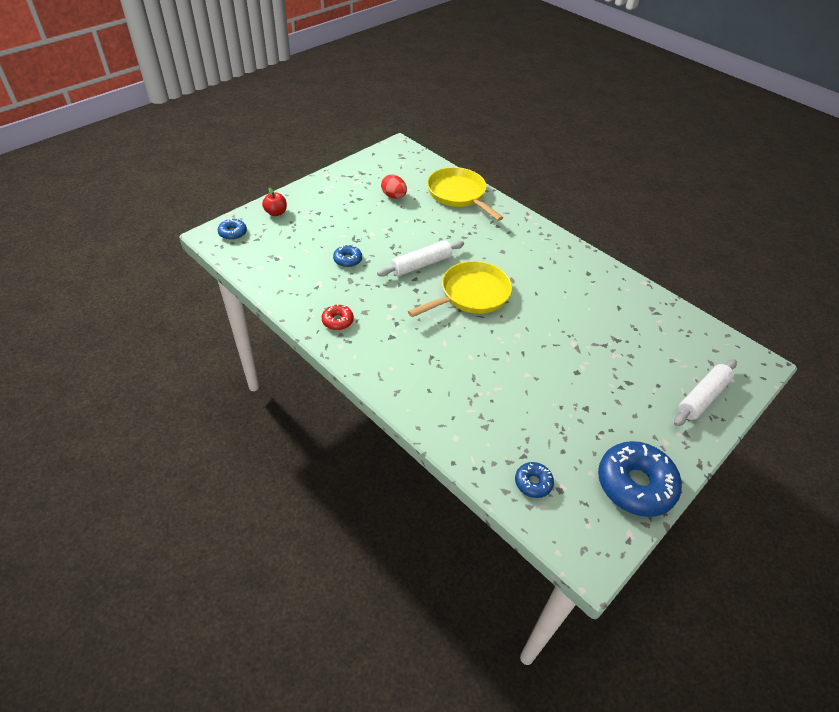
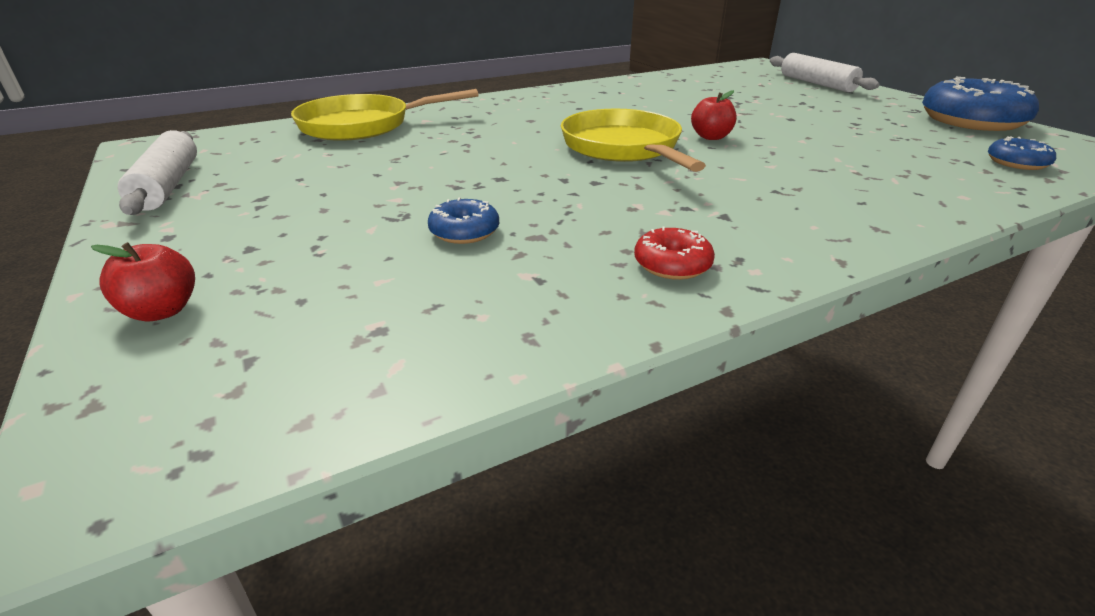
camera: 70 degrees left, 15 degrees down
blue donut [218,219,247,240] -> none
white rolling pin [377,240,464,277] -> white rolling pin moved to [118,130,197,215]
red egg [381,174,407,199] -> none
none -> red apple [691,90,737,140]

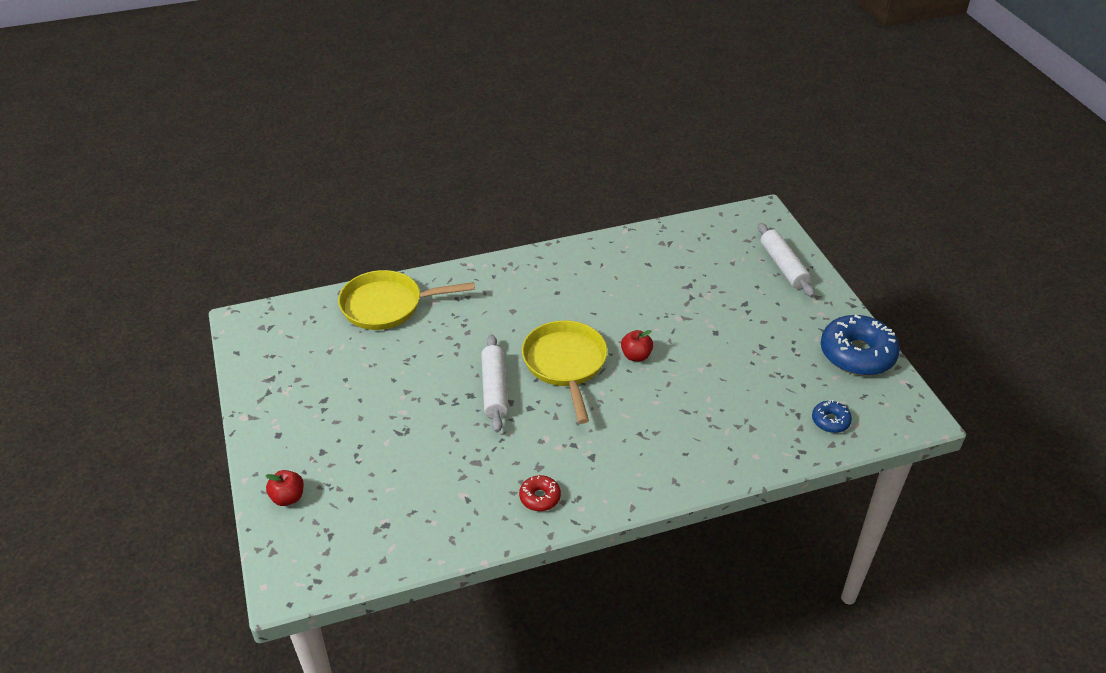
camera: 10 degrees right, 10 degrees up
white rolling pin [118,130,197,215] -> white rolling pin moved to [481,334,508,433]
blue donut [428,197,499,244] -> none

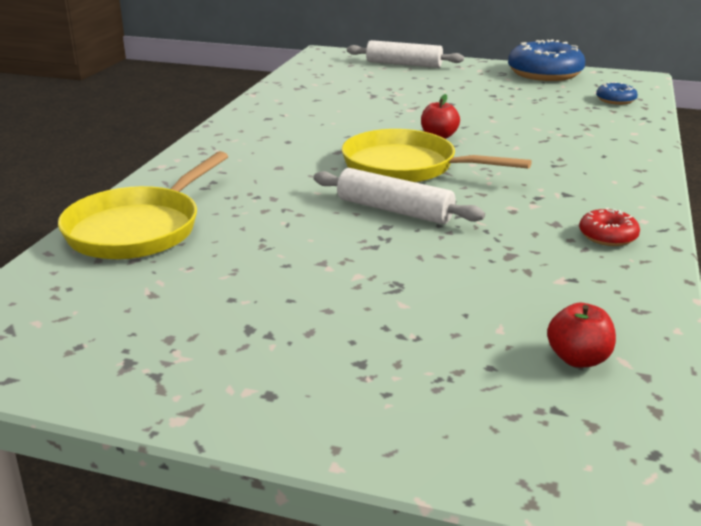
camera: 55 degrees left, 15 degrees down
red apple [266,470,304,506] -> red apple moved to [547,303,616,367]

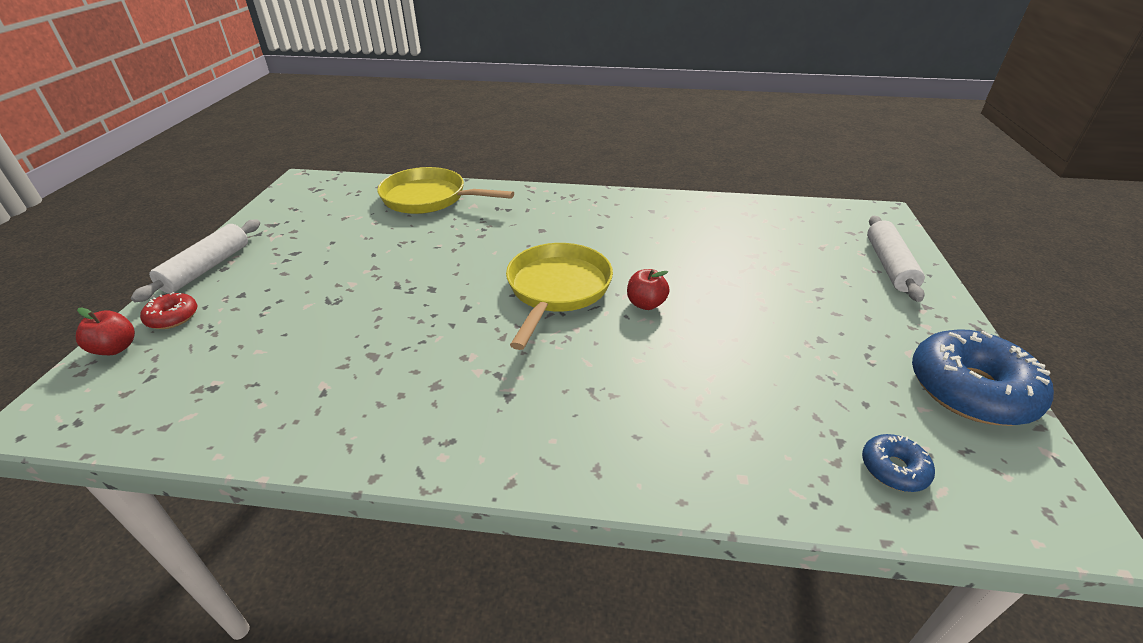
camera: 80 degrees right, 10 degrees up
white rolling pin [313,168,485,224] -> white rolling pin moved to [131,220,260,302]
red apple [547,303,616,367] -> red apple moved to [76,308,135,355]
red donut [579,207,640,246] -> red donut moved to [140,292,197,329]

